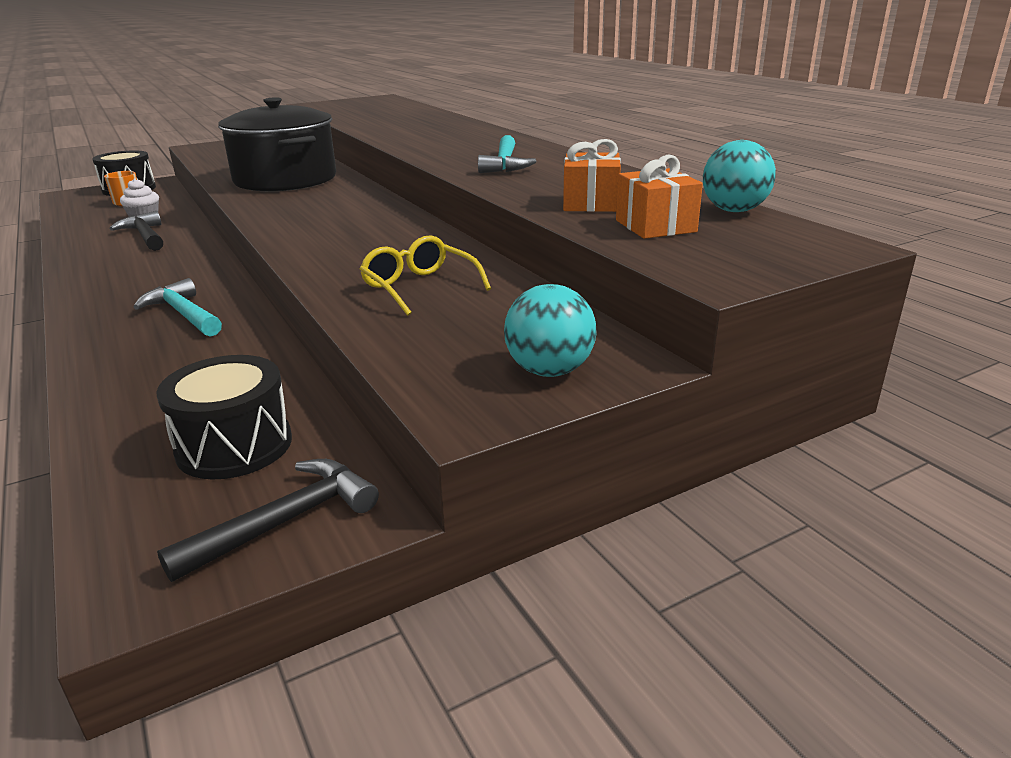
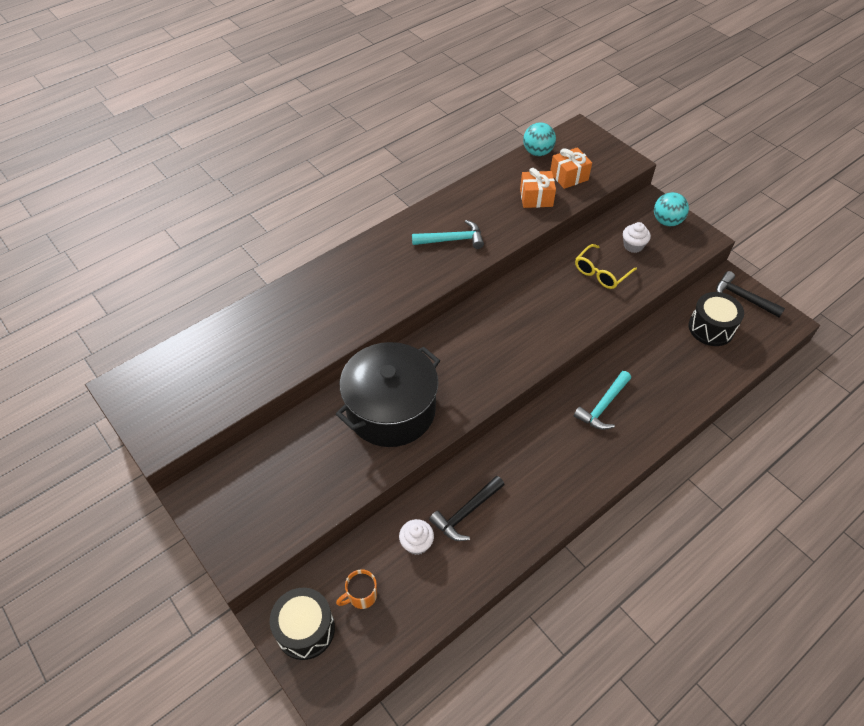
camera: 100 degrees left, 25 degrees up
none -> white cupcake [623,222,651,253]

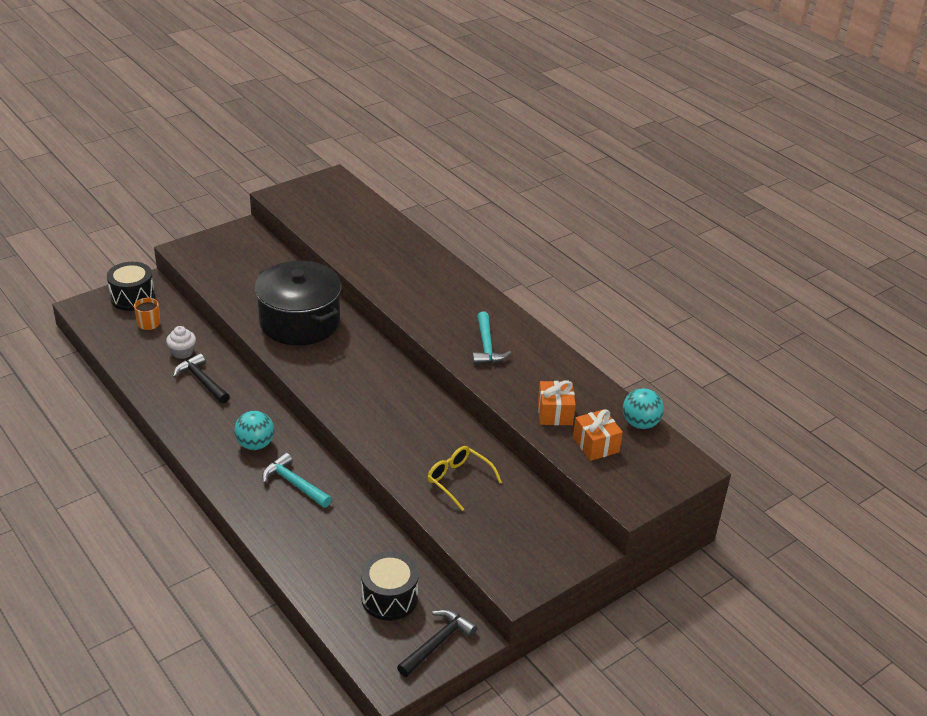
camera: 90 degrees right, 15 degrees down
white cupcake [623,222,651,253] -> none
turquoise ball [654,192,689,226] -> turquoise ball moved to [234,411,274,450]

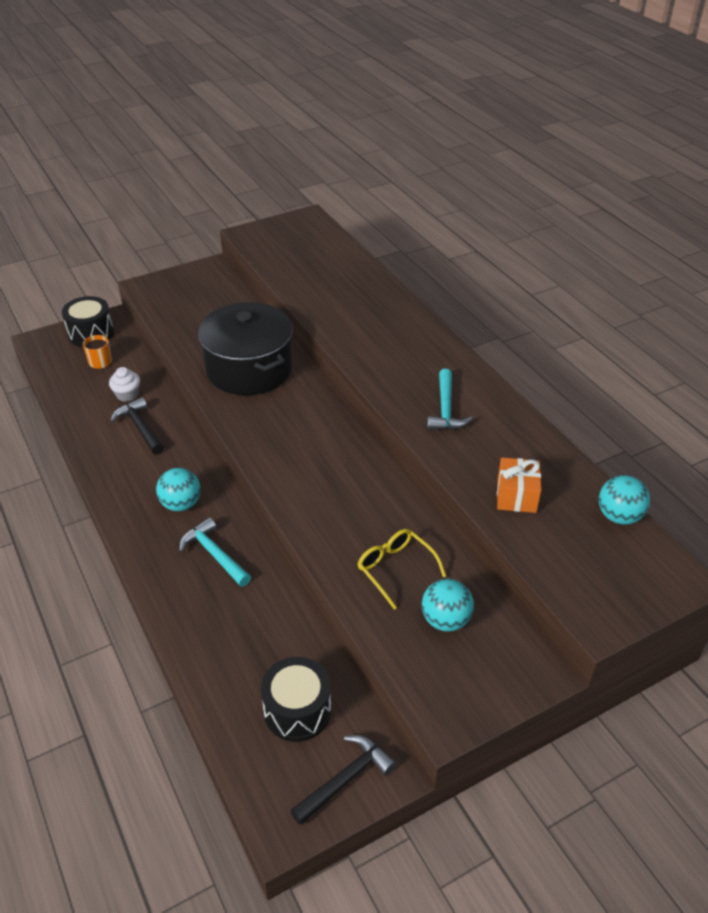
camera: 10 degrees right, 5 degrees up
orange gift [573,409,623,461] -> none
none -> turquoise ball [422,579,474,632]

